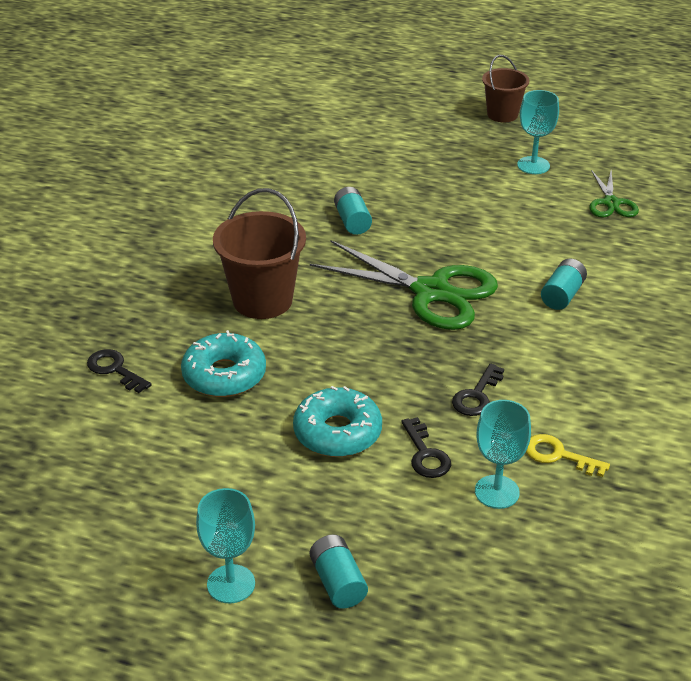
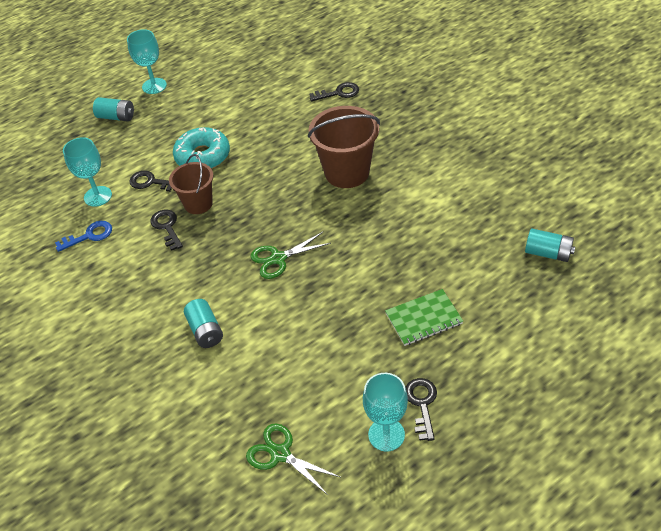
camera: 130 degrees right, 10 degrees up
turquoise donut [181,330,266,397] -> none
green scissors [310,240,498,330] -> green scissors [250,232,331,279], size x0.52
turquoise battery [334,187,372,235] -> turquoise battery moved to [525,229,575,262]
brown bucket [482,55,529,122] -> brown bucket moved to [169,154,213,214]
yellow key [526,434,610,477] -> blue key [55,221,112,252]
none -> green notebook [385,289,463,346]
none -> black key [405,378,437,441]

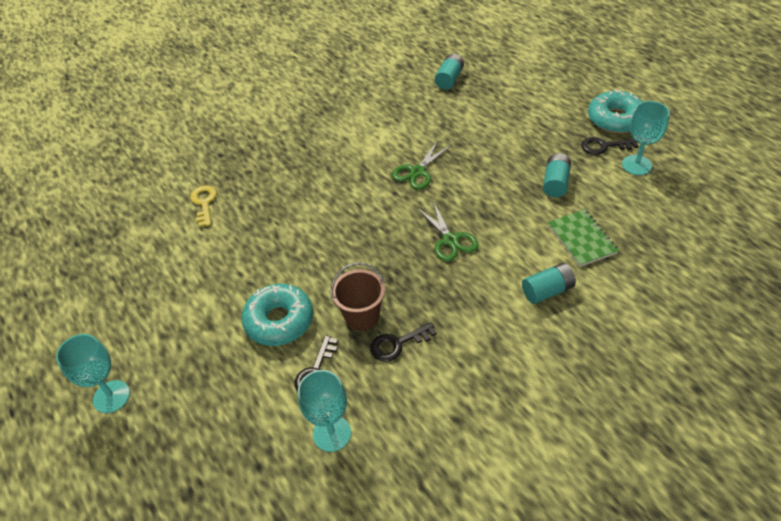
camera: 90 degrees left, 0 degrees up
blue key [55,221,112,252] -> none
turquoise battery [93,97,134,121] -> turquoise battery moved to [543,153,571,197]
green scissors [246,423,340,495] -> green scissors moved to [392,140,452,190]
brown bucket [308,106,380,188] -> none
black key [309,82,359,101] -> yellow key [190,185,217,227]
green notebook [385,289,463,346] -> green notebook moved to [548,209,619,267]
none -> turquoise donut [588,89,643,134]

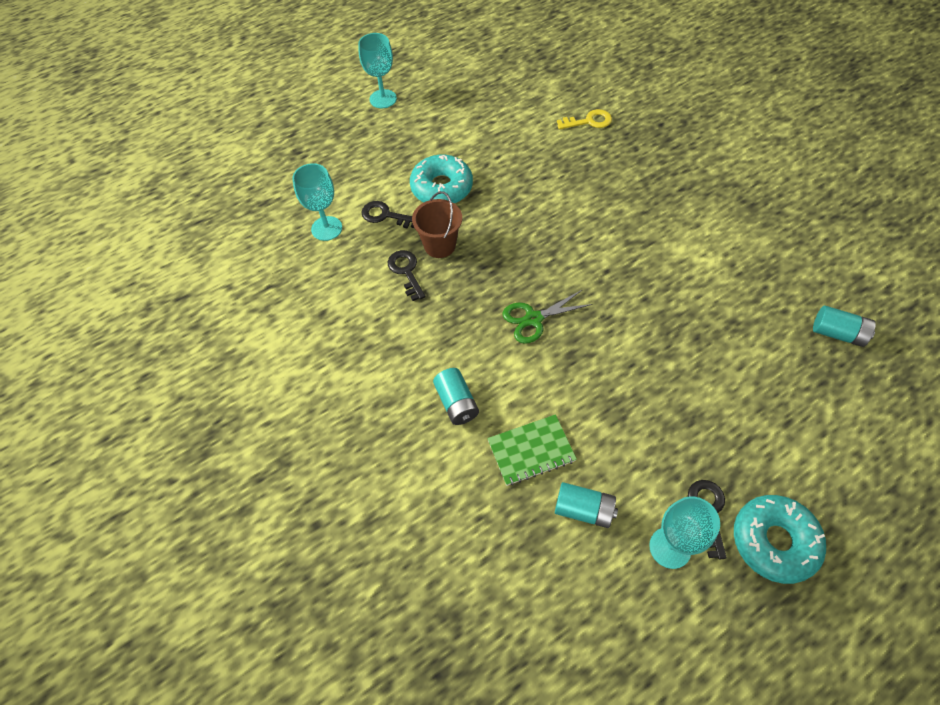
camera: 90 degrees right, 10 degrees up
green scissors [392,140,452,190] -> none
turquoise battery [543,153,571,197] -> turquoise battery moved to [555,482,618,528]

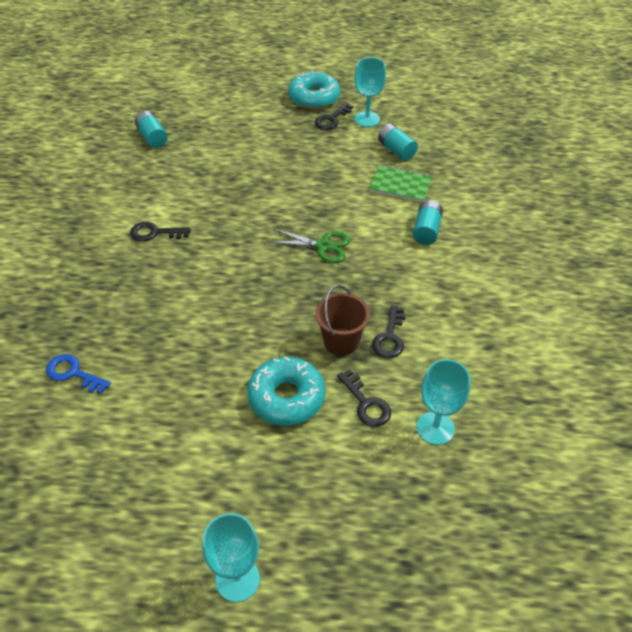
camera: 145 degrees left, 10 degrees down
yellow key [557,109,612,130] -> blue key [46,354,111,394]
none -> black key [130,222,191,242]

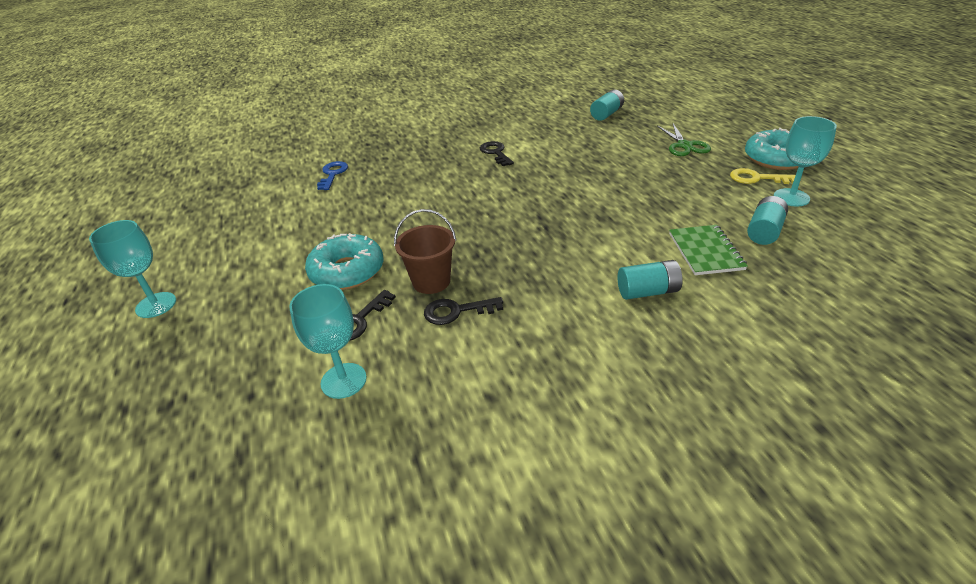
camera: 70 degrees right, 10 degrees down
green scissors [268,229,351,263] -> green scissors moved to [657,124,711,156]
black key [315,102,353,130] -> yellow key [730,168,796,184]

